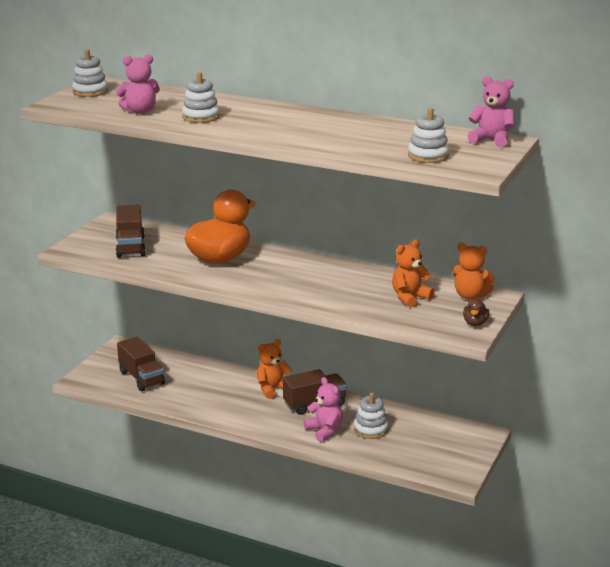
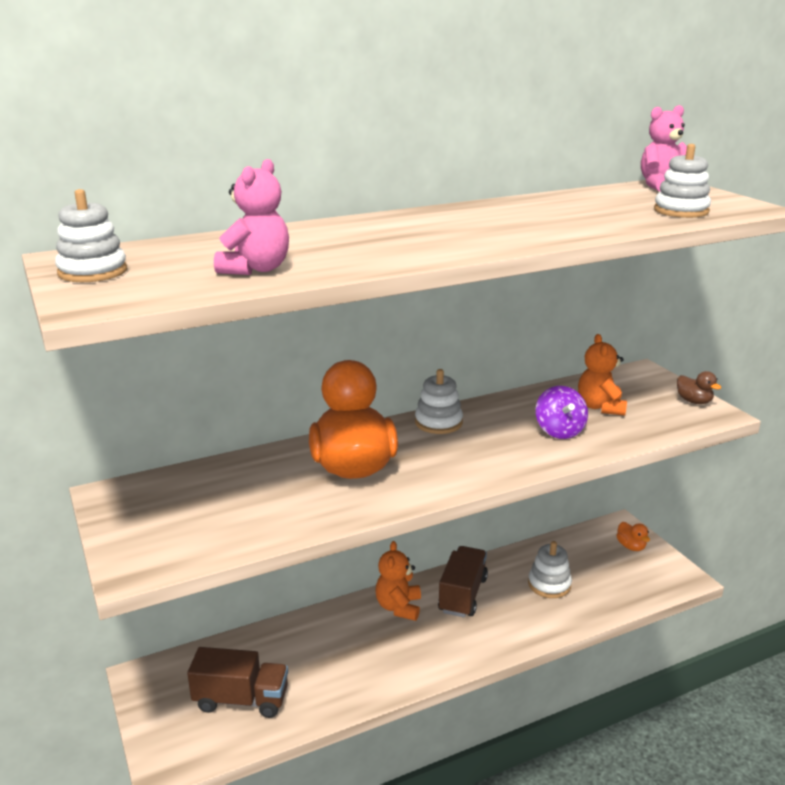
camera: 50 degrees left, 0 degrees up
brown truck [116,205,146,258] -> none
white stacking toy [182,72,220,123] -> white stacking toy moved to [415,369,463,434]
pink teddy bear [304,377,343,442] -> none
orange teddy bear [452,243,495,300] -> none
none -> purple spinning top [536,386,588,439]
none -> orange duck [616,522,650,551]

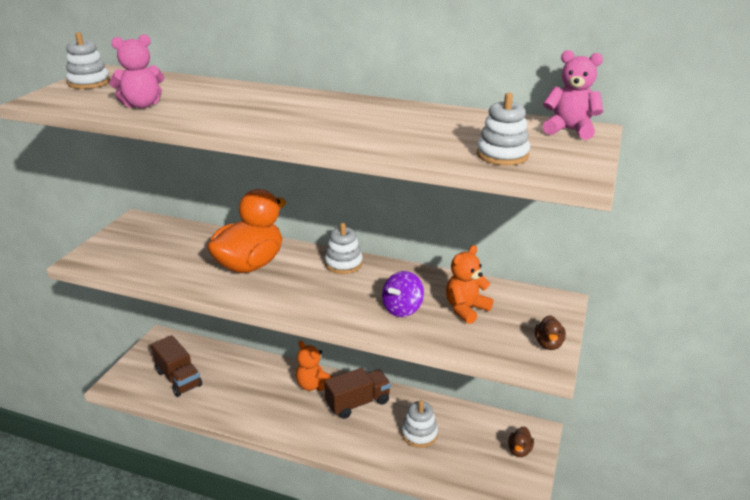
camera: 45 degrees right, 5 degrees up
orange teddy bear [375,541,421,621] -> orange teddy bear turned 90 degrees counterclockwise [296,341,333,391]
orange duck [616,522,650,551] -> brown duck [508,427,534,457]

